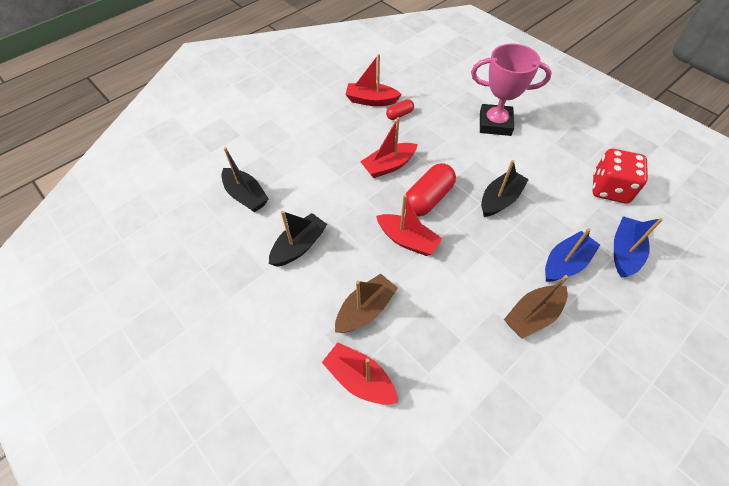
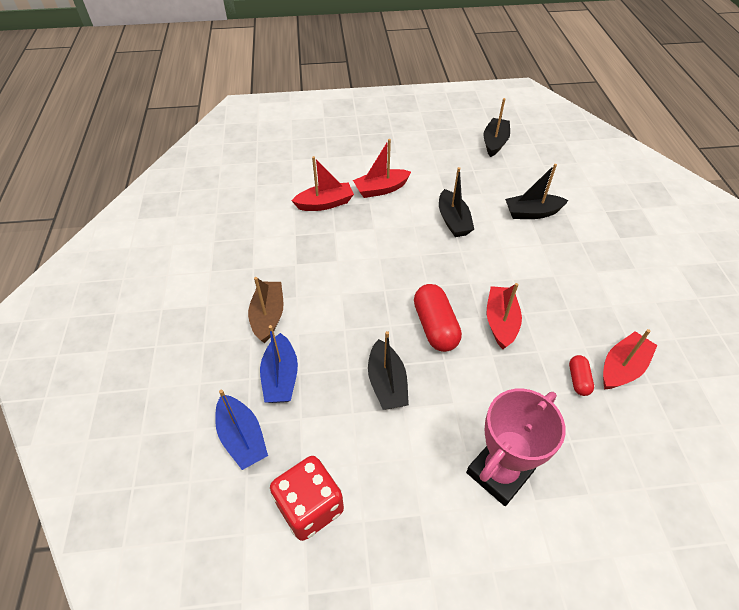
camera: 125 degrees right, 5 degrees down
brown boat [335,274,398,333] -> none
red boat [376,195,442,256] -> red boat moved to [353,139,411,198]
none -> black boat [483,98,510,157]

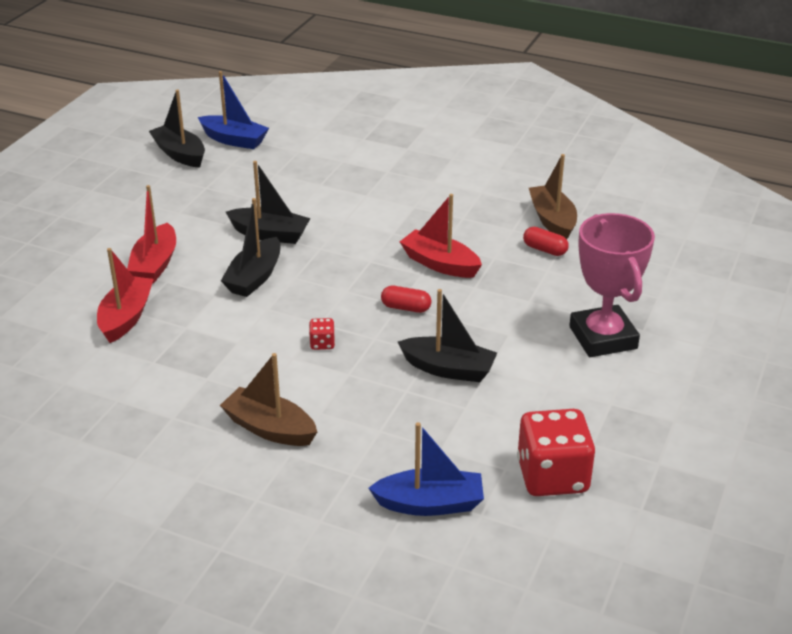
camera: 60 degrees left, 15 degrees down
blue boat [260,325,298,403] -> blue boat moved to [198,71,269,149]
red capsule [414,284,462,352] -> red capsule [381,286,431,313], size x0.53
black boat [505,164,569,219] -> black boat moved to [221,198,281,297]
red boat [603,329,657,390] -> brown boat [529,154,577,239]
none -> red dice [309,318,335,350]

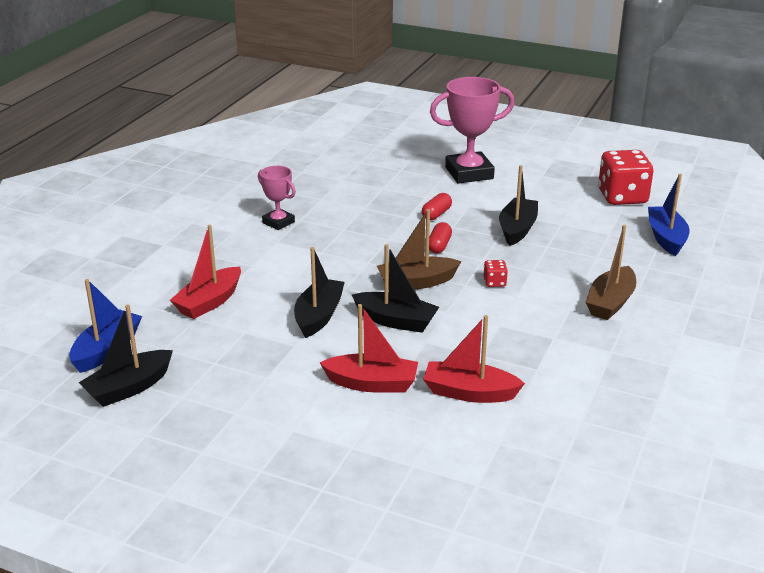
camera: 90 degrees left, 5 degrees down
red boat [400,194,482,278] -> red boat moved to [170,225,241,319]
red capsule [523,227,569,256] -> red capsule moved to [422,193,452,220]
brown boat [529,154,577,239] -> brown boat moved to [377,209,461,290]
none -> pink trophy [258,166,296,230]

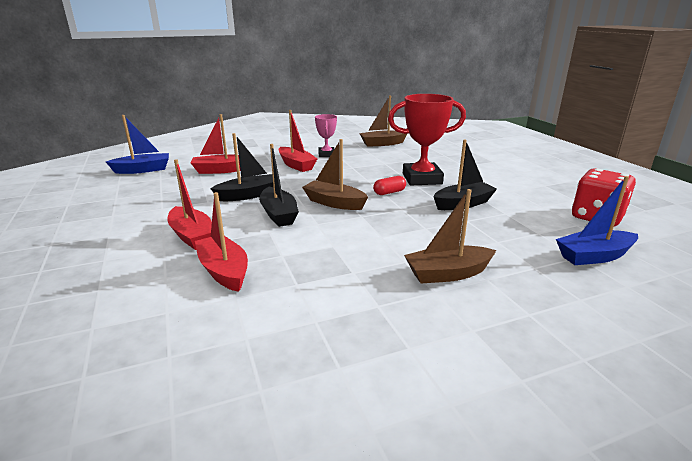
camera: 45 degrees right, 5 degrees down
black boat [79,304,173,407] -> none
red capsule [422,193,452,220] -> red trophy [388,94,466,186]
pink trophy [430,77,515,184] -> none
red dice [484,260,508,287] -> none
blue boat [648,174,690,256] -> blue boat turned 150 degrees counterclockwise [556,176,638,265]
none -> red boat [278,110,317,172]
none -> brown boat [359,96,407,147]

